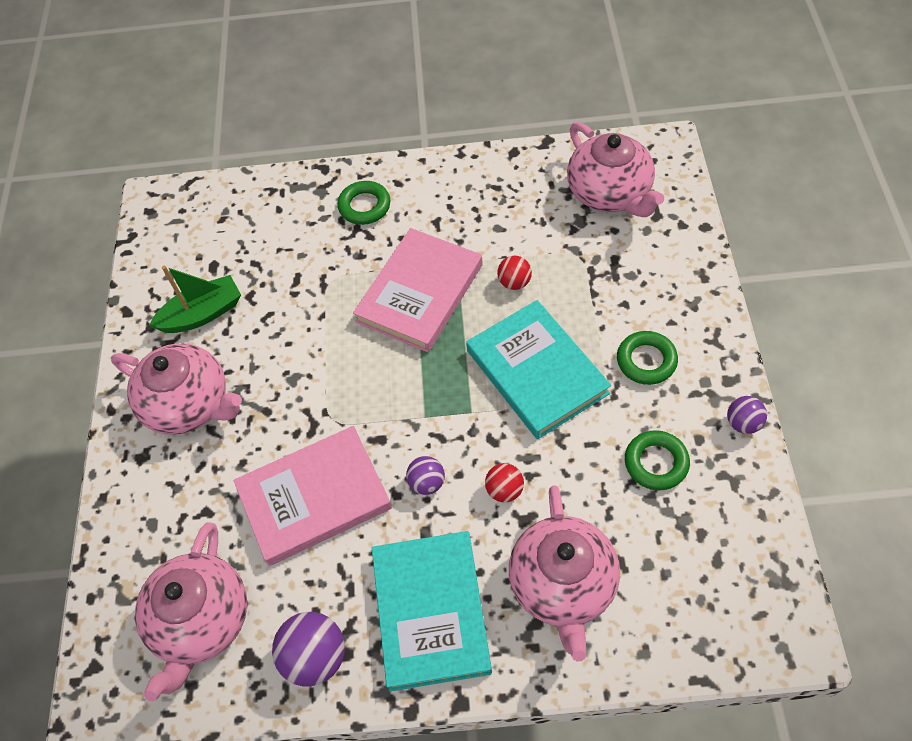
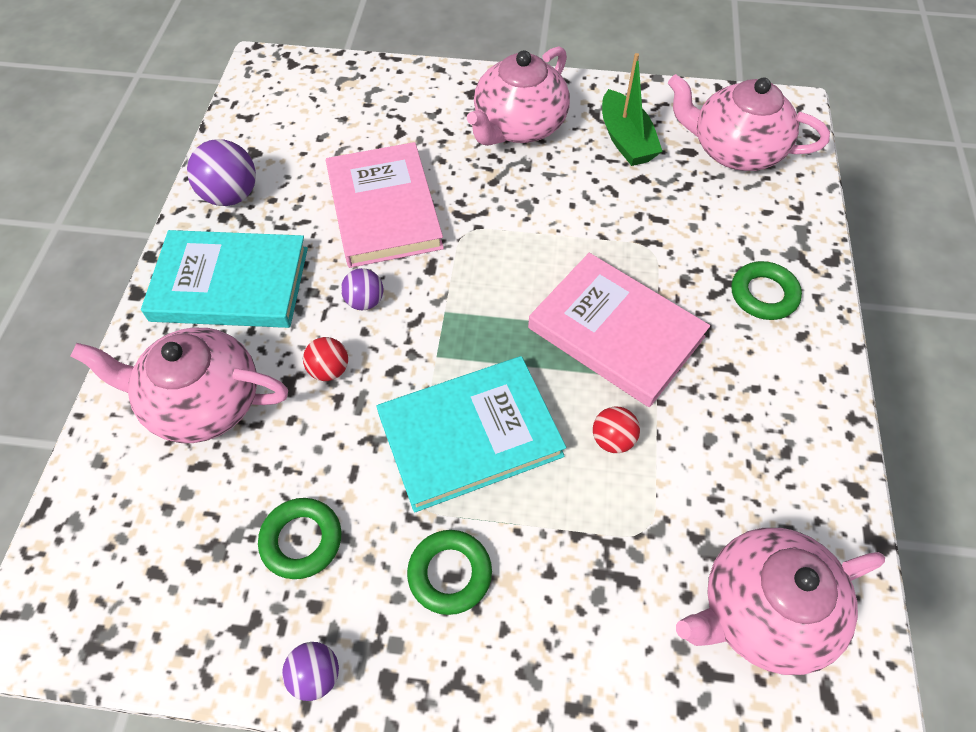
camera: 95 degrees right, 0 degrees up
pink teapot [135,522,247,701] -> pink teapot moved to [668,74,830,171]

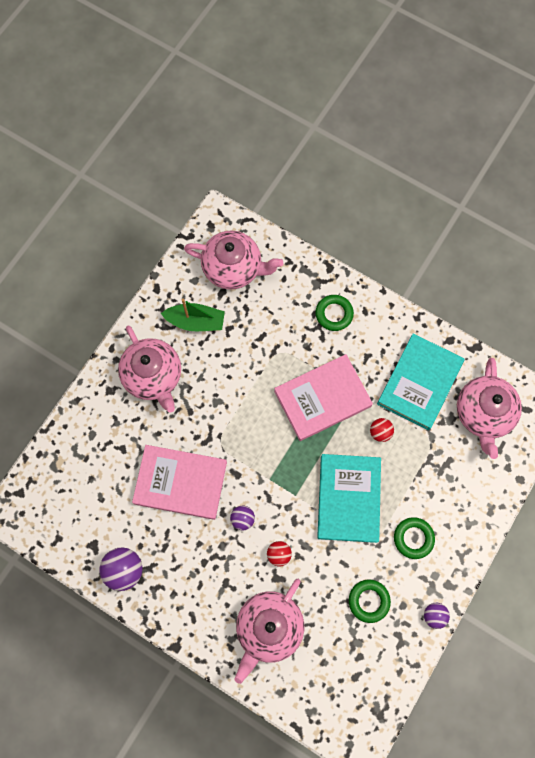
camera: 65 degrees left, 15 degrees up
turquoise book [141,230,308,328] -> turquoise book moved to [377,333,465,430]
pink teapot [668,74,830,171] -> pink teapot turned 120 degrees counterclockwise [184,231,283,290]

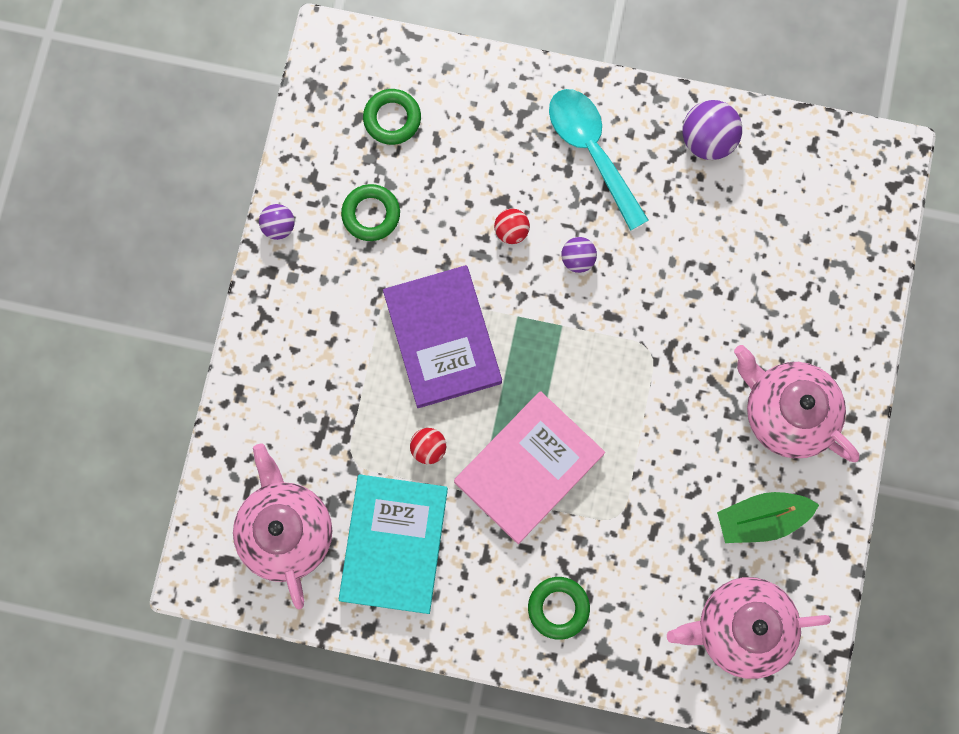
camera: 160 degrees right, 5 degrees up
pink book [132,445,227,520] -> none
pink teapot [234,579,304,684] -> none
turquoise book [317,454,381,543] -> purple book [383,265,502,408]
green ring [394,517,435,559] -> green ring moved to [363,89,421,145]
none -> turquoise spoon [549,89,649,231]

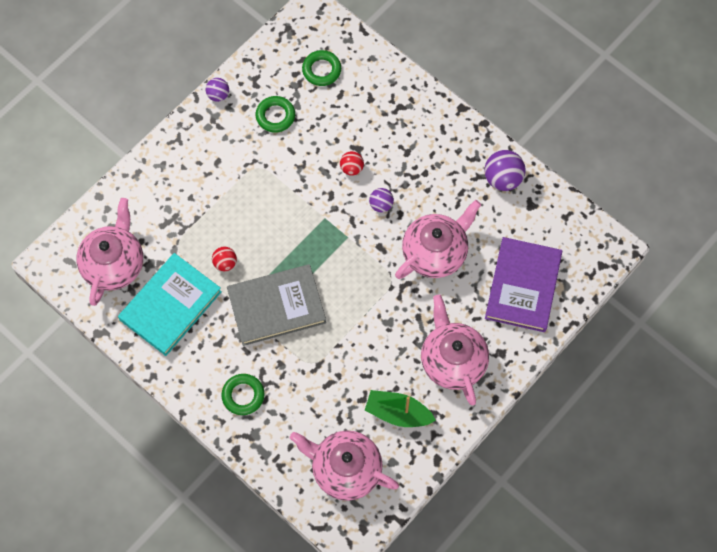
camera: 30 degrees right, 10 degrees down
purple book [383,265,502,408] -> purple book moved to [485,237,562,332]
pink book [454,391,605,544] -> grey book [227,264,326,346]
turquoise spoon [549,89,649,231] -> none
none -> pink teapot [395,200,481,279]

